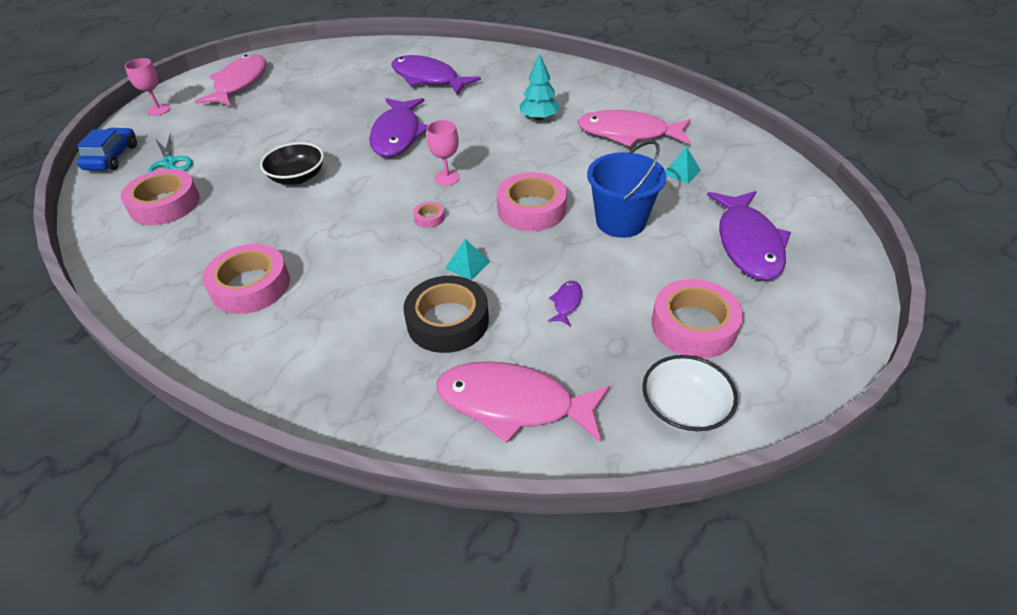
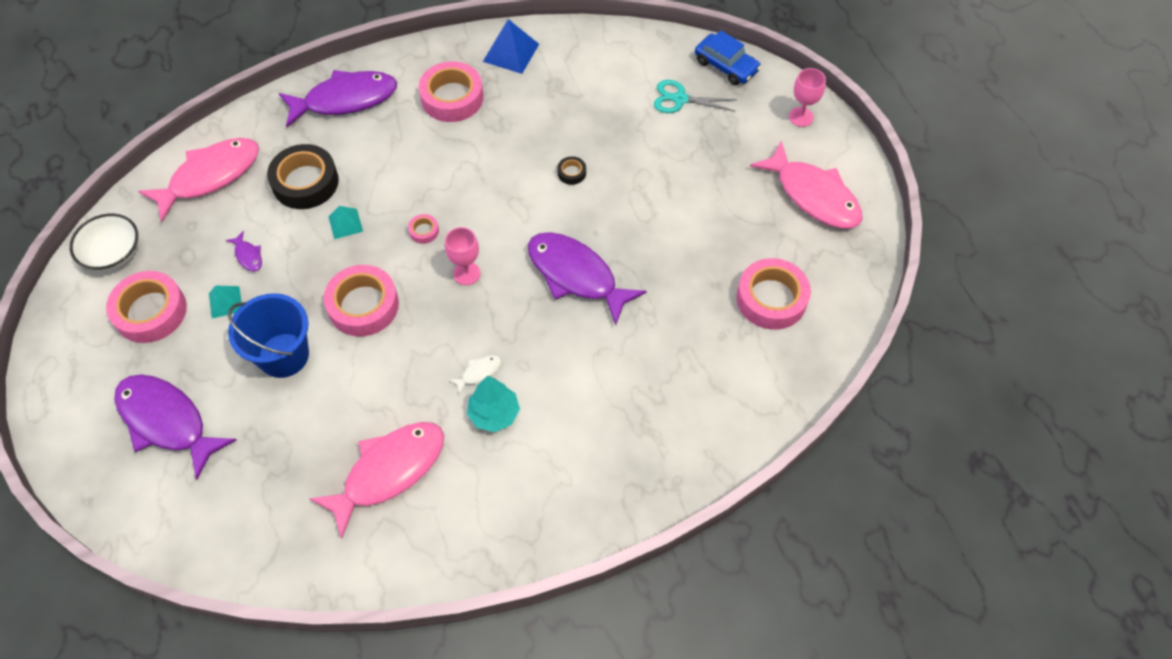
camera: 125 degrees right, 15 degrees up
pink tape [121,169,200,225] -> pink tape moved to [737,258,811,330]
black bowl [260,142,324,185] -> black tape [557,156,586,185]
purple fish [392,55,481,95] -> purple fish moved to [279,70,397,128]
turquoise pyramid [665,146,701,184] -> turquoise pyramid moved to [209,285,241,318]
none -> white fish [449,355,501,394]
none -> blue pyramid [483,19,539,74]

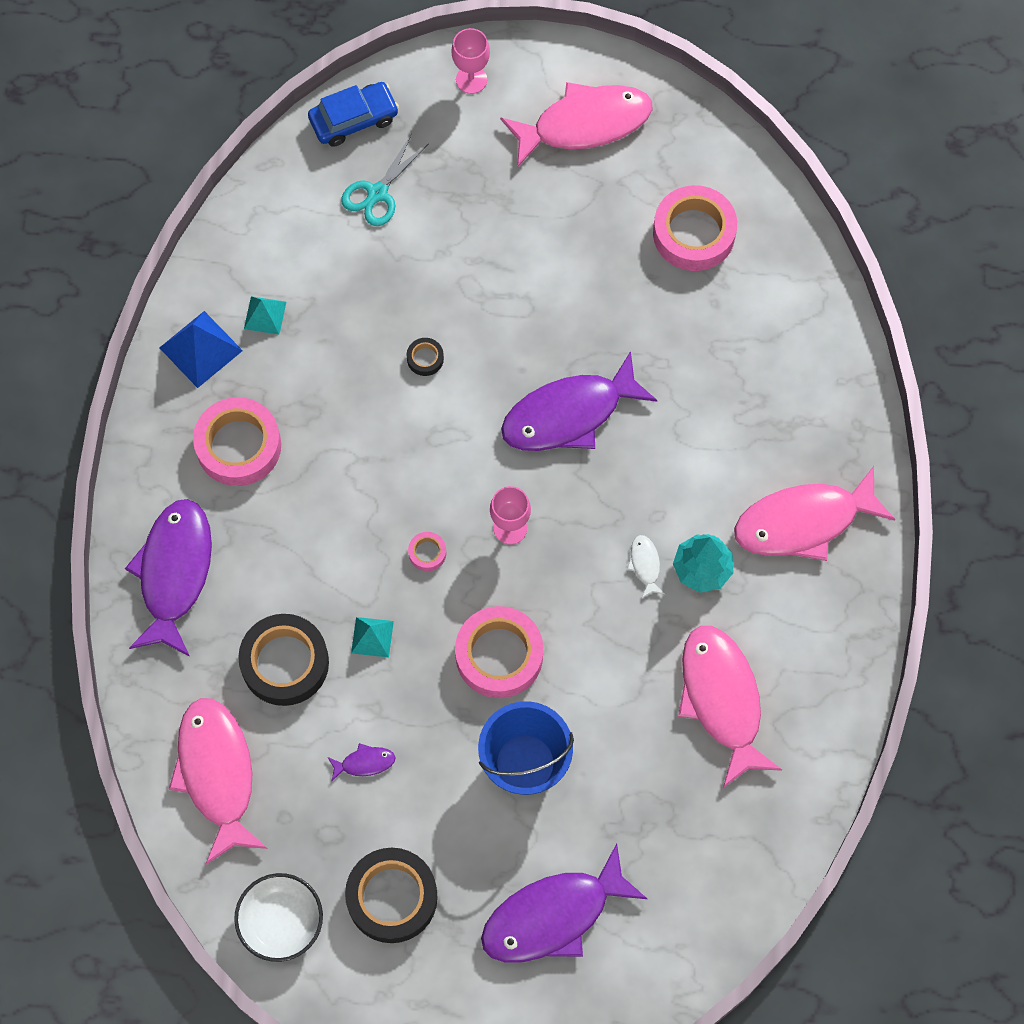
camera: 65 degrees left, 10 degrees up
pink tape [106,271,187,343] -> black tape [345,848,438,943]
turquoise pyramid [209,285,241,318] -> turquoise pyramid moved to [244,296,286,335]
none -> pink fish [734,466,895,561]

